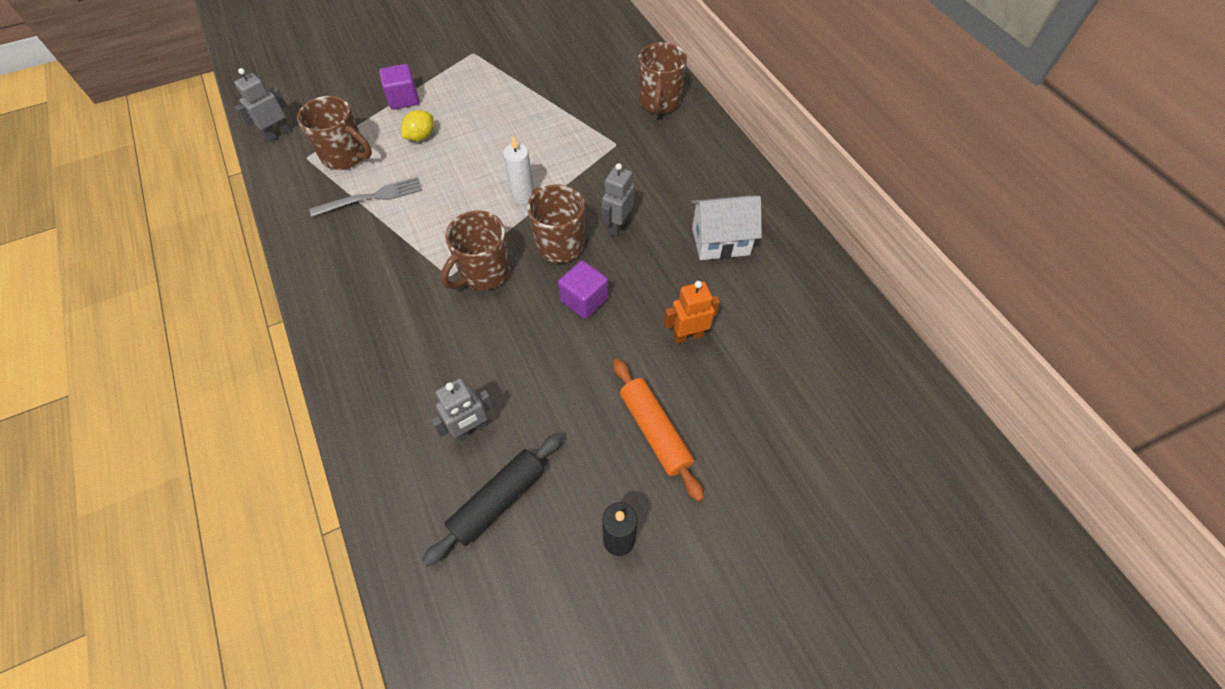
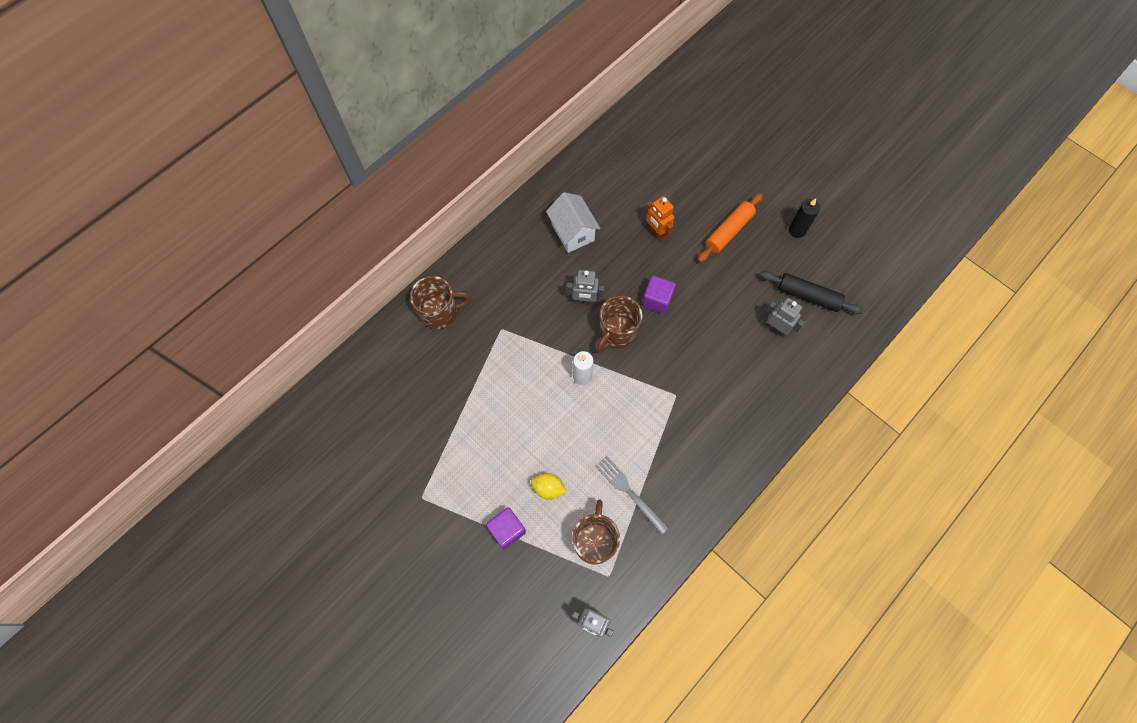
camera: 110 degrees left, 10 degrees up
brown mug [441,211,511,290] -> none

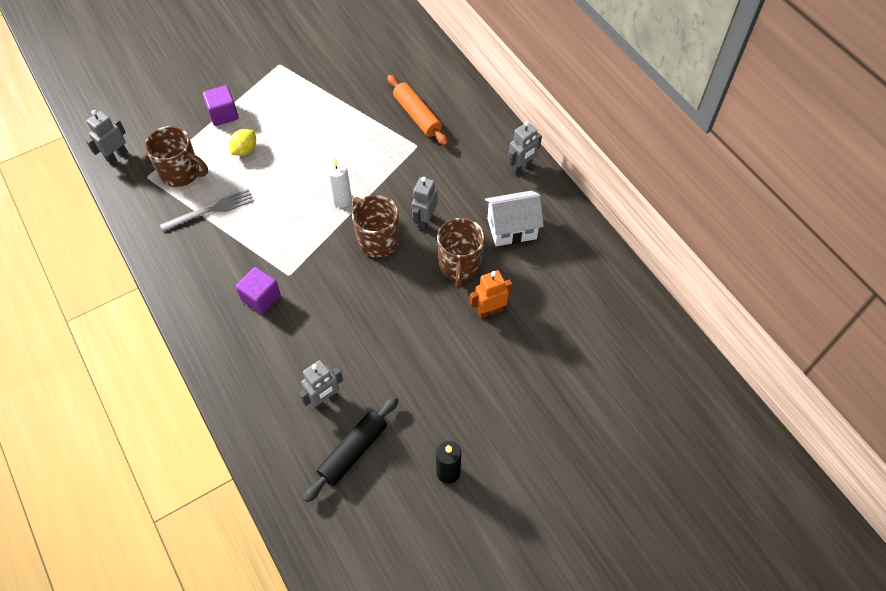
camera: 105 degrees right, 10 degrees down
brown mug [410,276,471,329] -> brown mug moved to [437,218,485,289]
purple cube [642,276,676,314] -> purple cube moved to [236,267,281,314]
orange rolling pin [698,193,763,263] -> orange rolling pin moved to [387,75,449,146]
none -> grey robot [508,121,542,175]

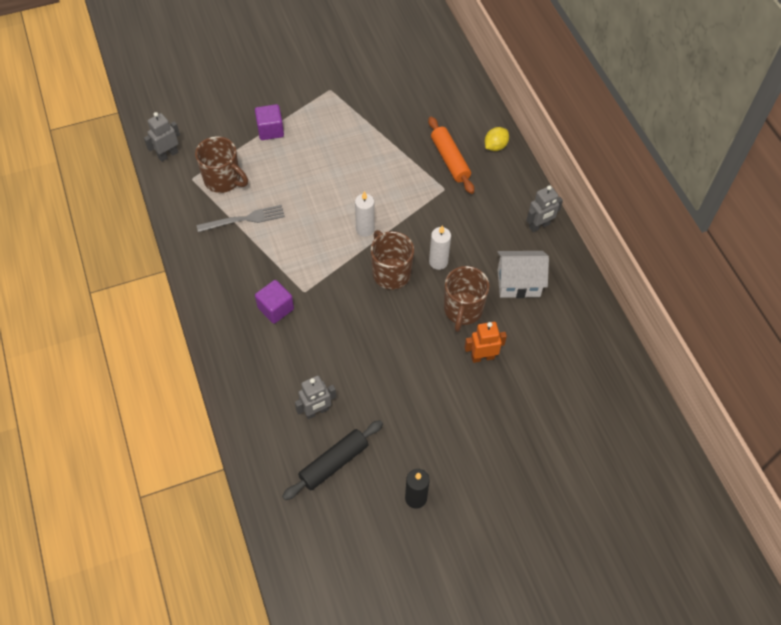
camera: 10 degrees right, 0 degrees up
yellow lemon [229,129,256,156] -> yellow lemon moved to [485,127,509,151]
grey robot [412,177,438,230] -> white candle [429,225,451,270]

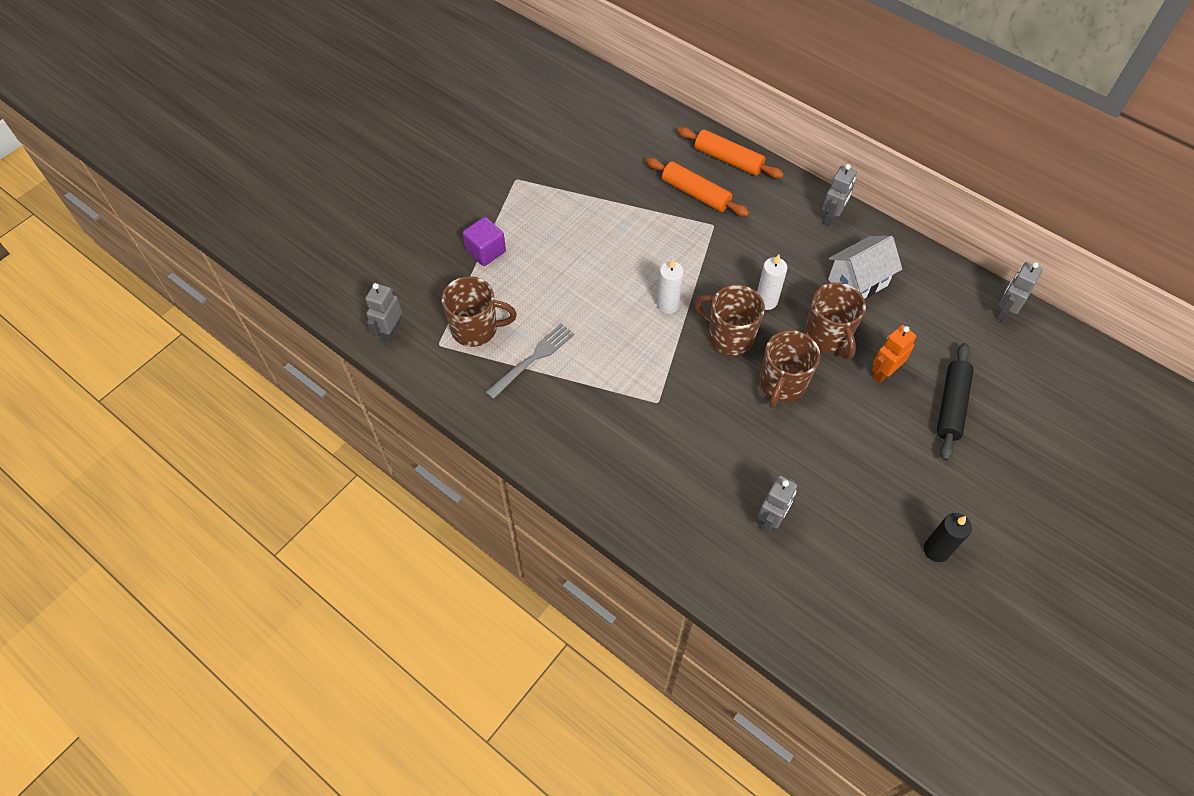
camera: 30 degrees left, 0 degrees up
purple cube [255,280,294,324] -> none
black rolling pin [282,420,383,500] -> black rolling pin moved to [937,343,974,461]
yellow lemon [485,127,509,151] -> orange rolling pin [677,127,784,179]
none -> brown mug [760,330,820,408]
none -> grey robot [996,262,1043,322]

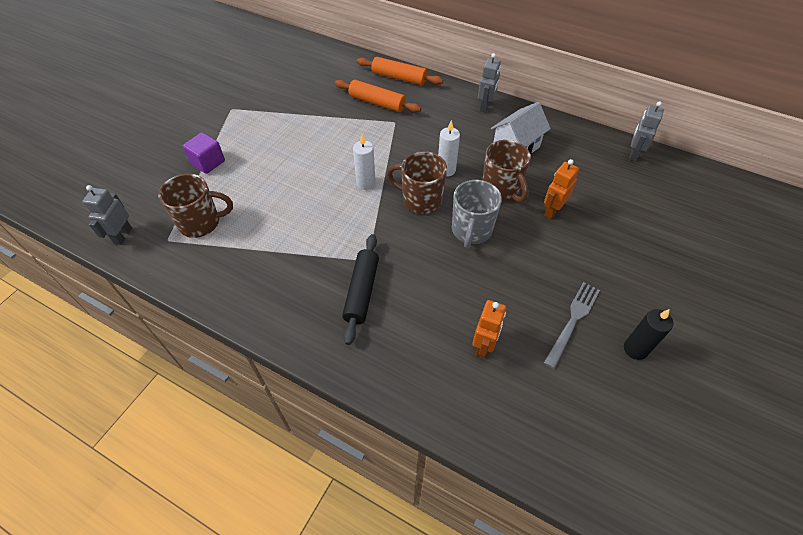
camera: 10 degrees left, 5 degrees down
grey fork [486,324,574,399] -> grey fork moved to [544,282,600,369]
grey robot [758,476,797,533] -> orange robot [472,300,506,358]
brown mug [760,330,820,408] -> grey mug [452,180,502,249]
black rolling pin [937,343,974,461] -> black rolling pin moved to [342,234,379,345]

